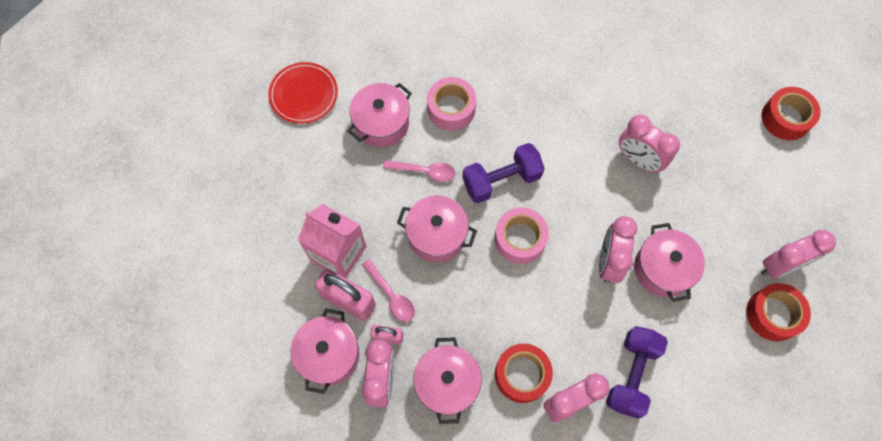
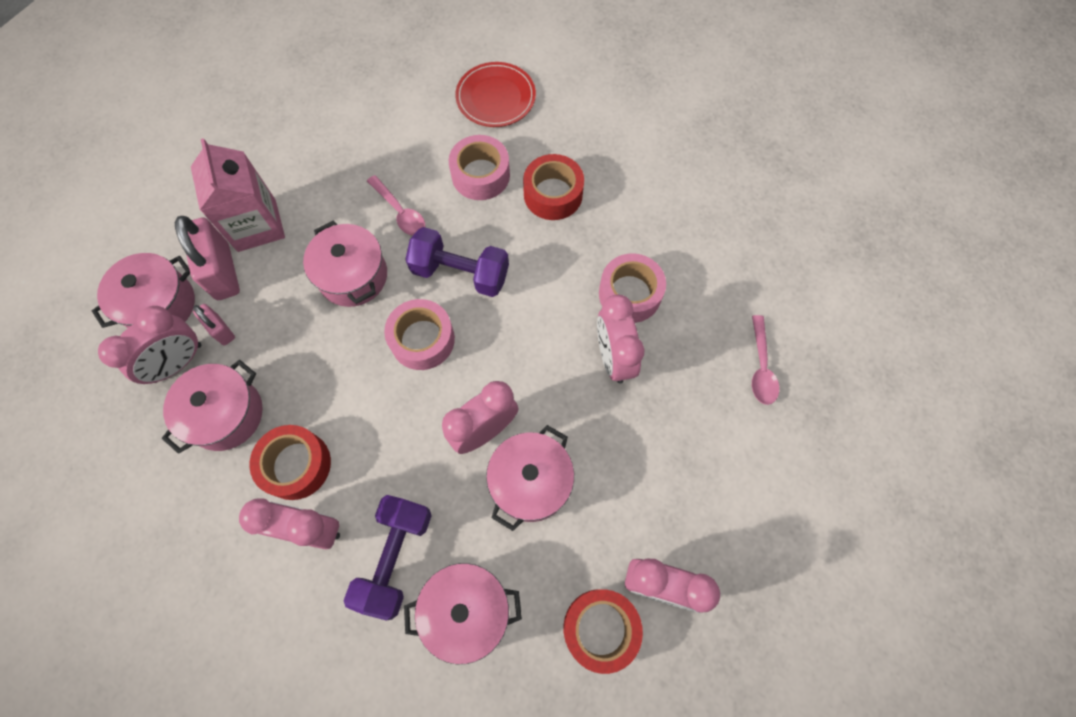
camera: 40 degrees right, 0 degrees up
red plate [268,62,338,124] -> red plate moved to [455,62,536,127]
pink pot [348,83,412,147] -> pink pot moved to [404,563,522,664]
pink spoon [362,259,415,322] -> pink spoon moved to [752,315,779,405]
purple dumbbell [606,326,668,419] -> purple dumbbell turned 45 degrees counterclockwise [343,495,432,621]
red tape [762,87,821,140] -> red tape moved to [523,154,584,220]
none -> pink tape [599,253,666,323]

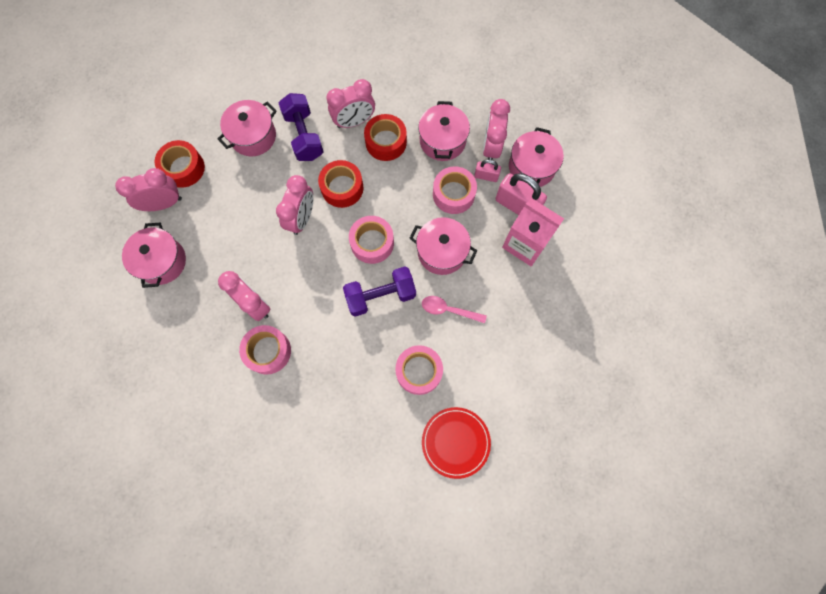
camera: 145 degrees right, 5 degrees up
pink pot [486,425,574,531] -> pink pot moved to [122,223,186,288]
red tape [523,154,584,220] -> red tape moved to [318,160,364,208]
pink spoon [752,315,779,405] -> none
none -> pink tape [433,166,477,214]

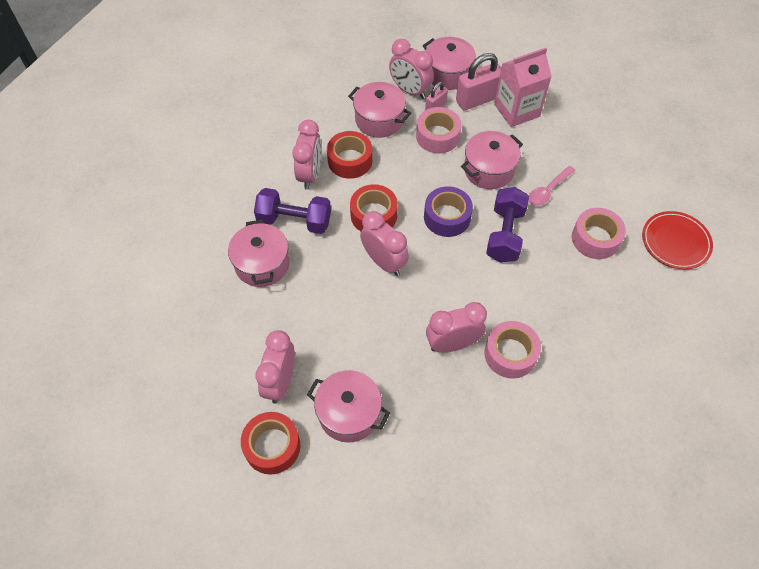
camera: 60 degrees left, 15 degrees down
red tape [155,140,205,188] -> red tape moved to [241,412,300,475]
pink tape [349,216,394,264] -> purple tape [424,186,473,237]

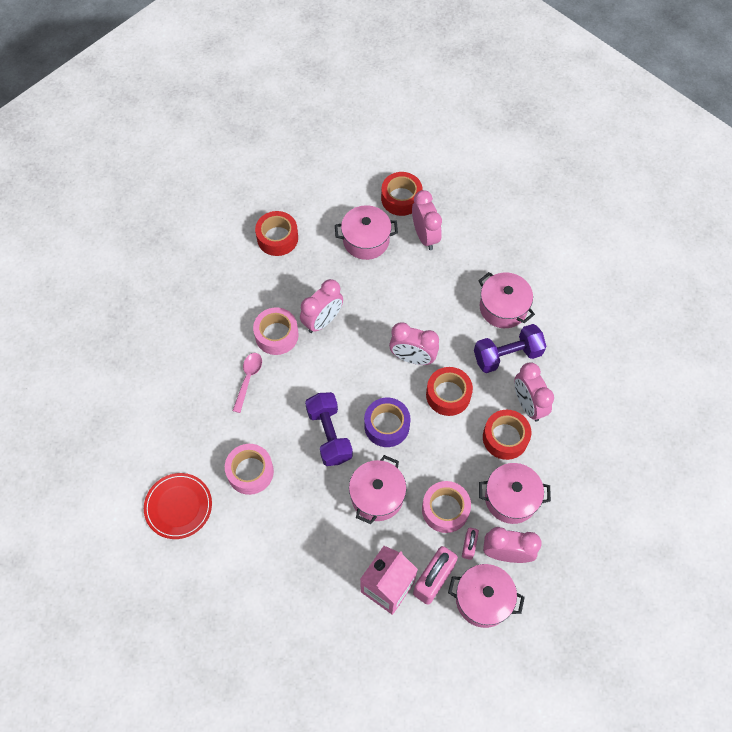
camera: 150 degrees right, 5 degrees up
pink spoon [529,166,576,206] -> pink spoon moved to [233,353,262,413]
none -> red tape [255,211,298,256]

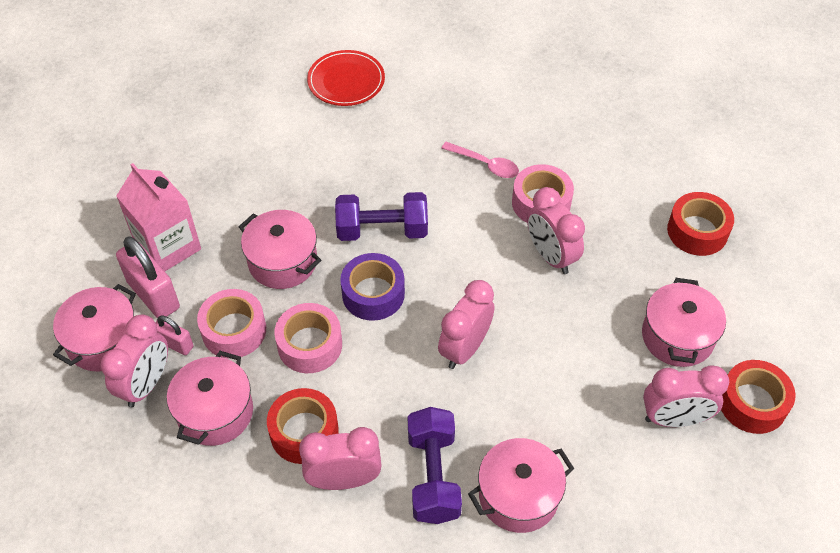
camera: 105 degrees right, 10 degrees down
pink tape [225,444,274,495] -> pink tape moved to [274,303,342,373]
red tape [426,367,473,416] -> none

